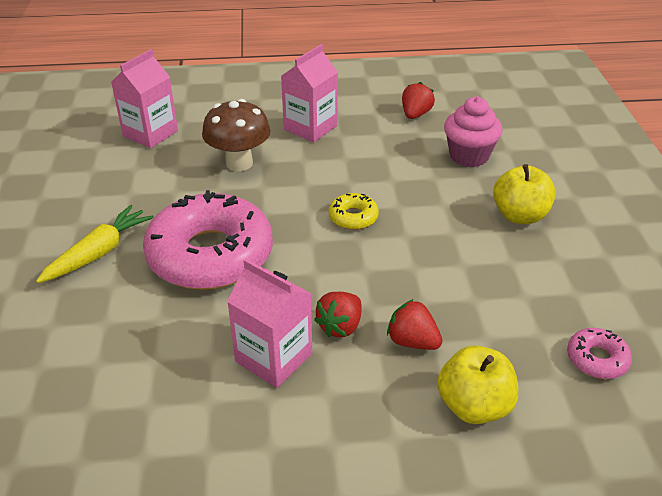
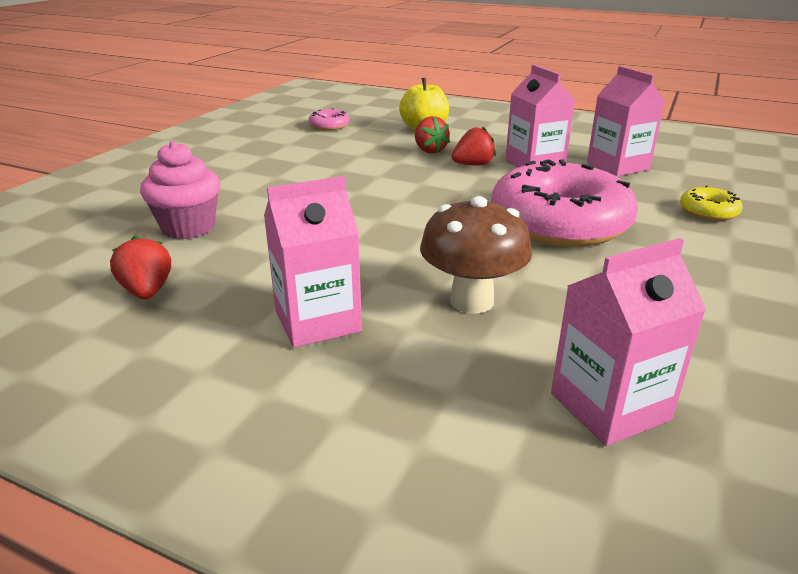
camera: 150 degrees left, 10 degrees down
yellow carrot [36,205,154,283] -> none
yellow donut [328,193,379,230] -> yellow donut moved to [680,185,742,221]
red strawberry [402,82,435,119] -> red strawberry turned 105 degrees clockwise [110,236,171,299]
yellow apple [493,164,556,224] -> none
none -> pink carton [587,66,665,176]

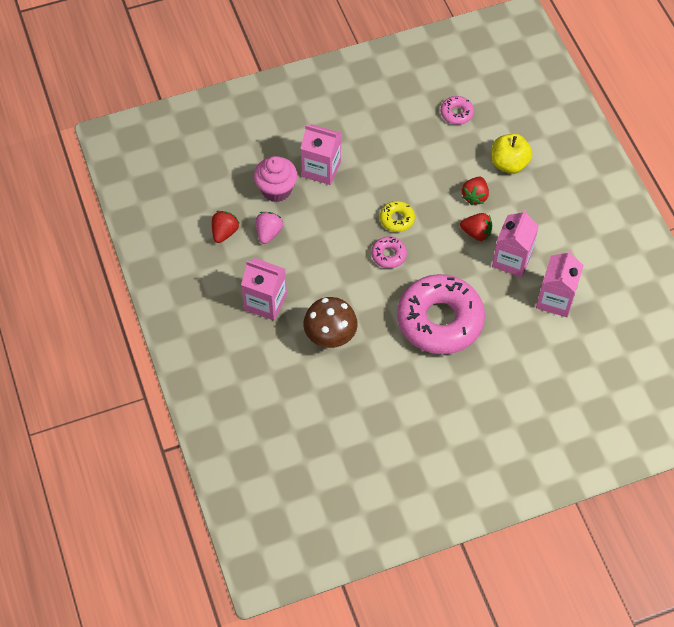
camera: 45 degrees right, 30 degrees up
pink carton [551,238,706,446] -> pink carton moved to [300,124,341,185]
yellow donut [680,185,742,221] -> yellow donut moved to [380,201,415,232]
none -> pink strawberry [256,212,283,244]
none -> pink donut [371,236,407,268]

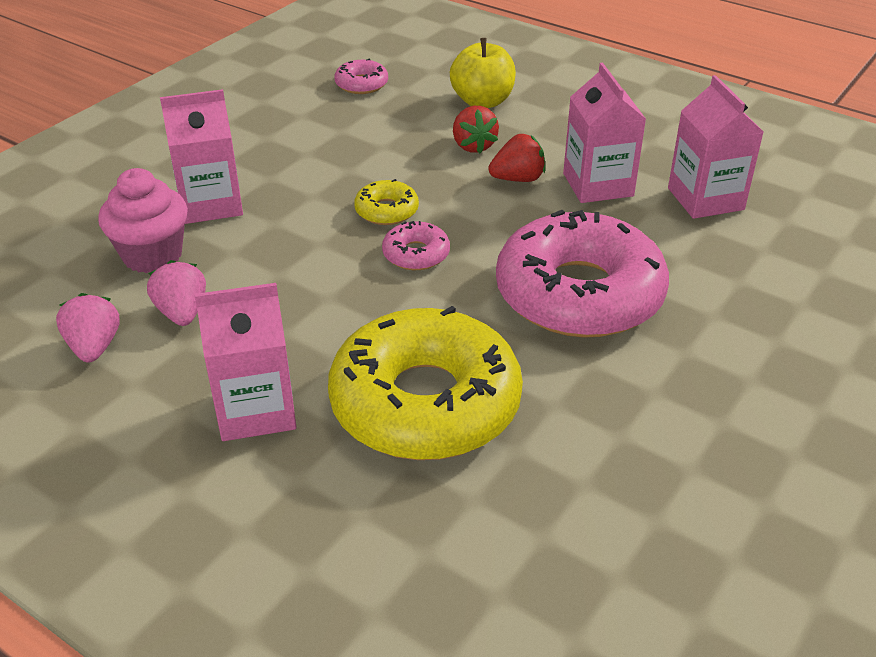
camera: 35 degrees left, 20 degrees down
red strawberry [212,211,239,243] -> pink strawberry [56,293,120,363]
brown mushroom [303,297,358,348] -> yellow donut [328,306,523,460]

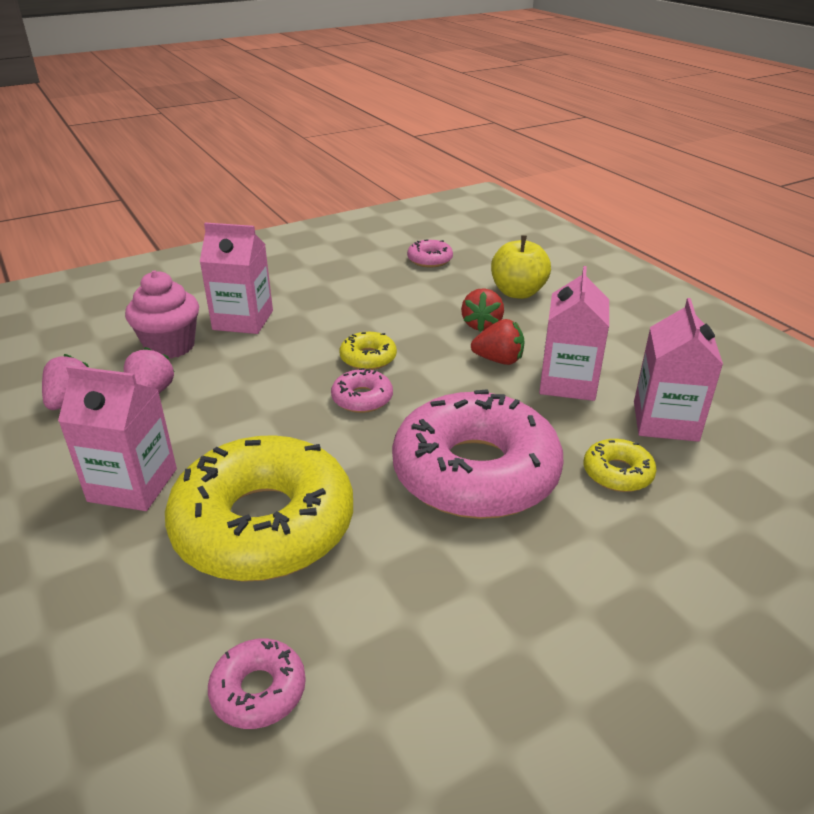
camera: 25 degrees right, 5 degrees down
none -> pink donut [208,639,306,729]
none -> yellow donut [584,439,657,492]

